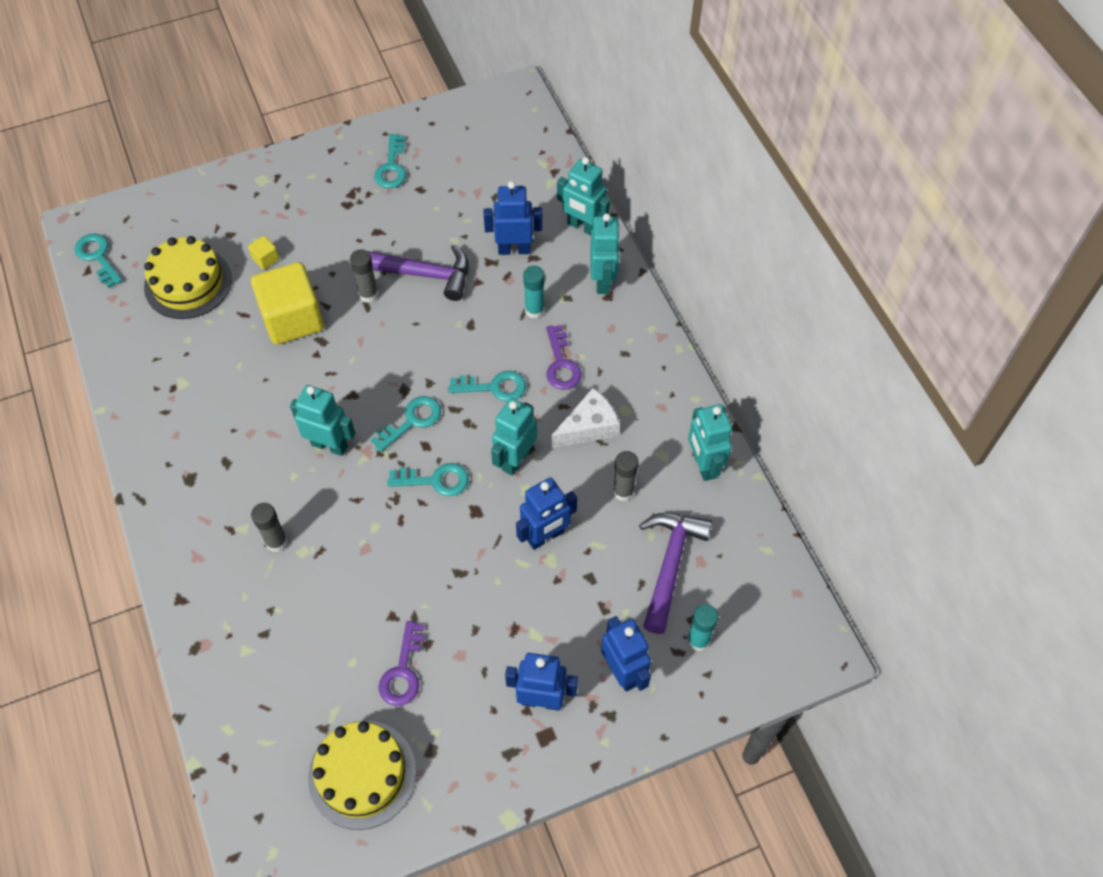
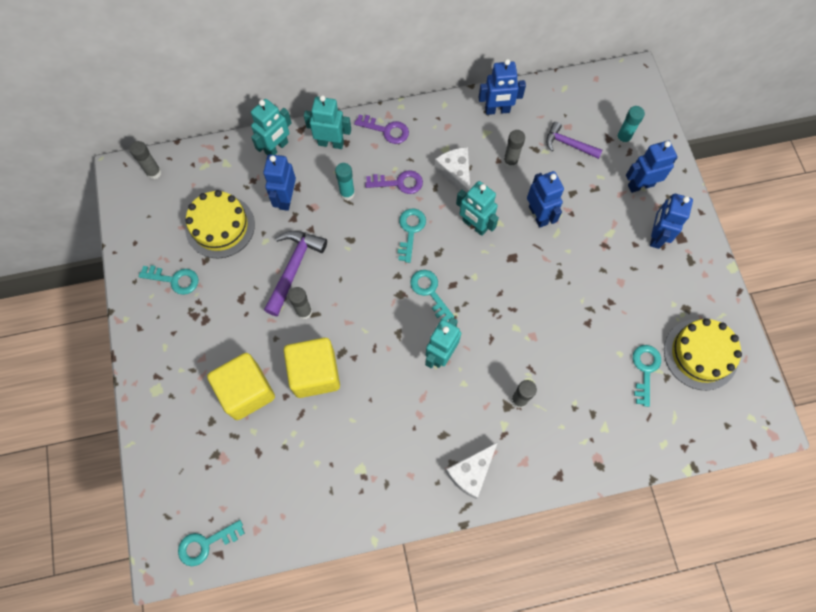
camera: 80 degrees left, 10 degrees up
yellow cake [144,236,232,319] -> yellow cake moved to [185,190,255,258]
yellow cube [248,236,279,269] -> yellow cube [207,353,275,420], size x2.47
purple key [379,621,425,706] -> purple key moved to [354,115,409,144]
turquoise key [387,463,469,496] -> turquoise key moved to [633,345,661,407]
purple hammer [639,513,712,634] -> purple hammer [546,122,603,159], size x0.66
turquoise robot [688,404,732,481] -> blue robot [478,59,526,115]
none -> grey glue stick [129,141,161,179]
none -> white cheese [446,442,498,499]

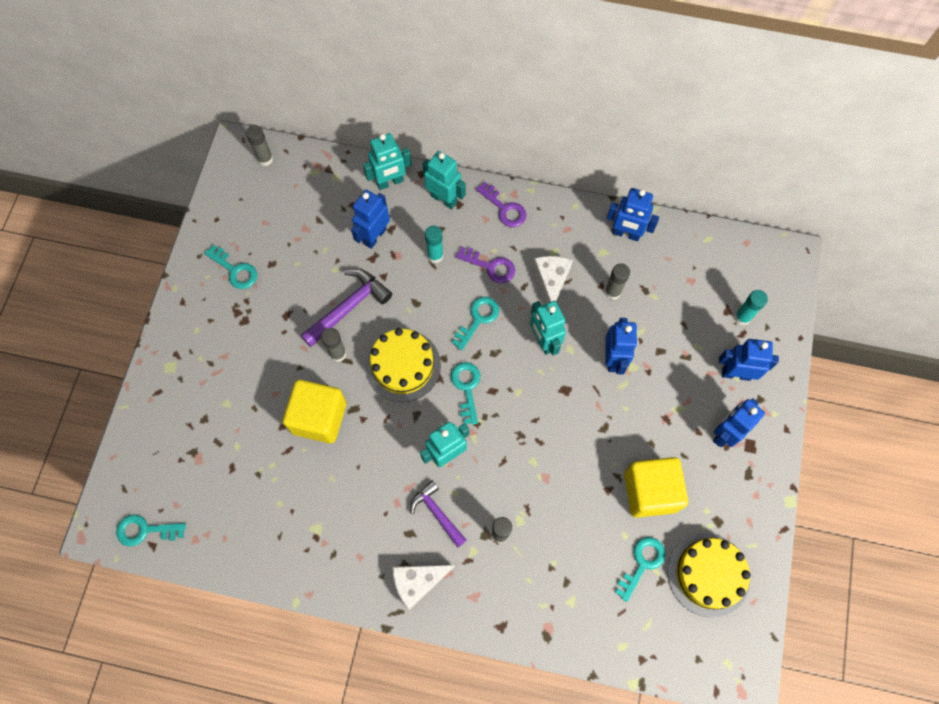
camera: 25 degrees right, 0 degrees up
yellow cake [185,190,255,258] -> yellow cake moved to [365,328,441,402]
yellow cube [207,353,275,420] -> yellow cube moved to [624,457,688,518]
purple hammer [546,122,603,159] -> purple hammer moved to [410,481,466,547]

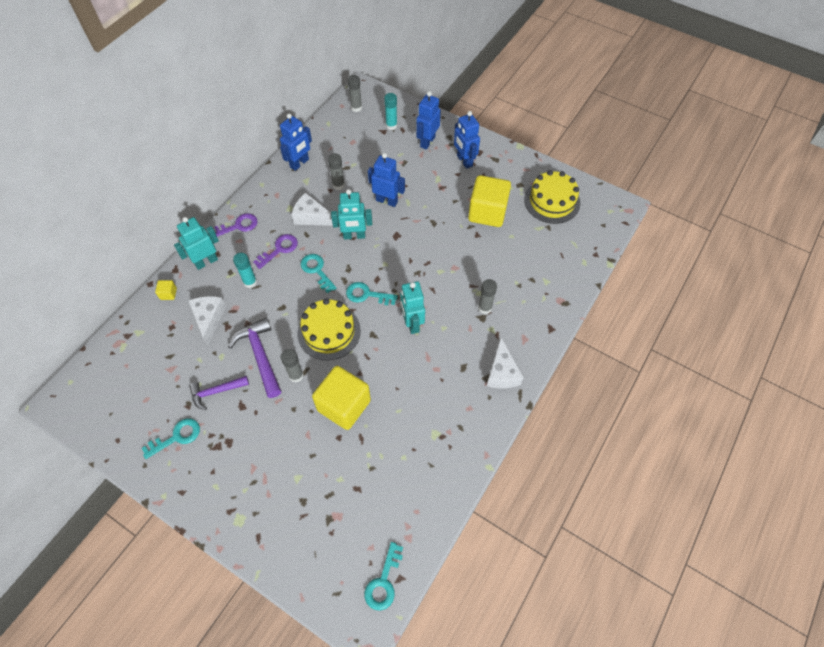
camera: 70 degrees left, 10 degrees down
grey glue stick [246,125,273,166] -> grey glue stick moved to [348,75,362,112]
blue robot [351,190,390,249] -> white cheese [188,296,226,345]
turquoise robot [363,133,412,190] -> yellow cube [155,280,177,300]
purple hammer [410,481,466,547] -> purple hammer moved to [189,376,249,410]
turquoise key [615,537,666,602] -> none

